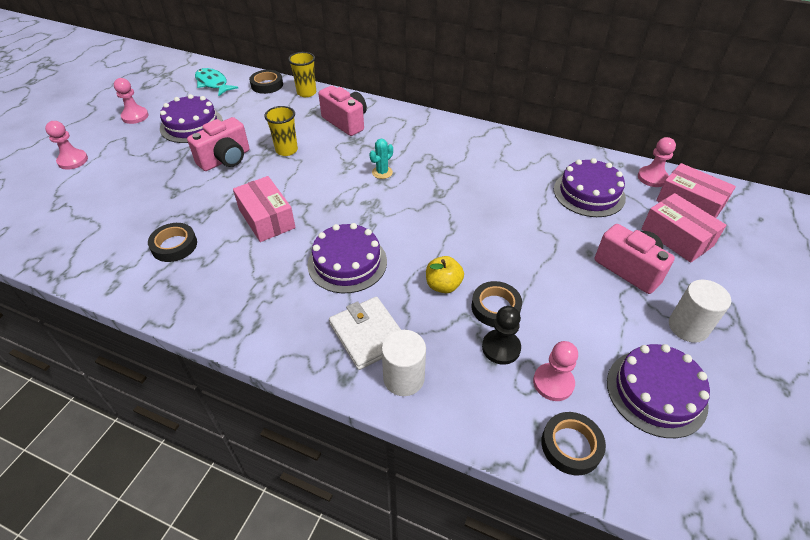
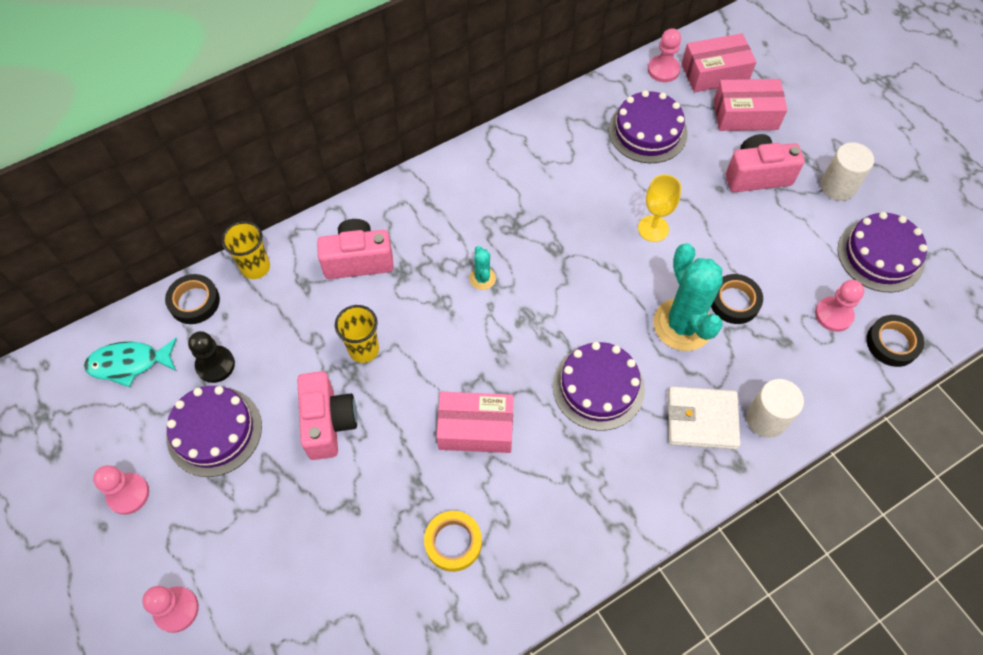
camera: 55 degrees left, 15 degrees up
black tape [148,223,197,262] -> yellow tape [424,511,482,572]
yellow apple [426,256,464,293] -> turquoise cactus [654,243,723,351]
black pawn [482,306,521,365] -> black pawn moved to [188,331,235,383]
none -> yellow goblet [638,174,681,242]

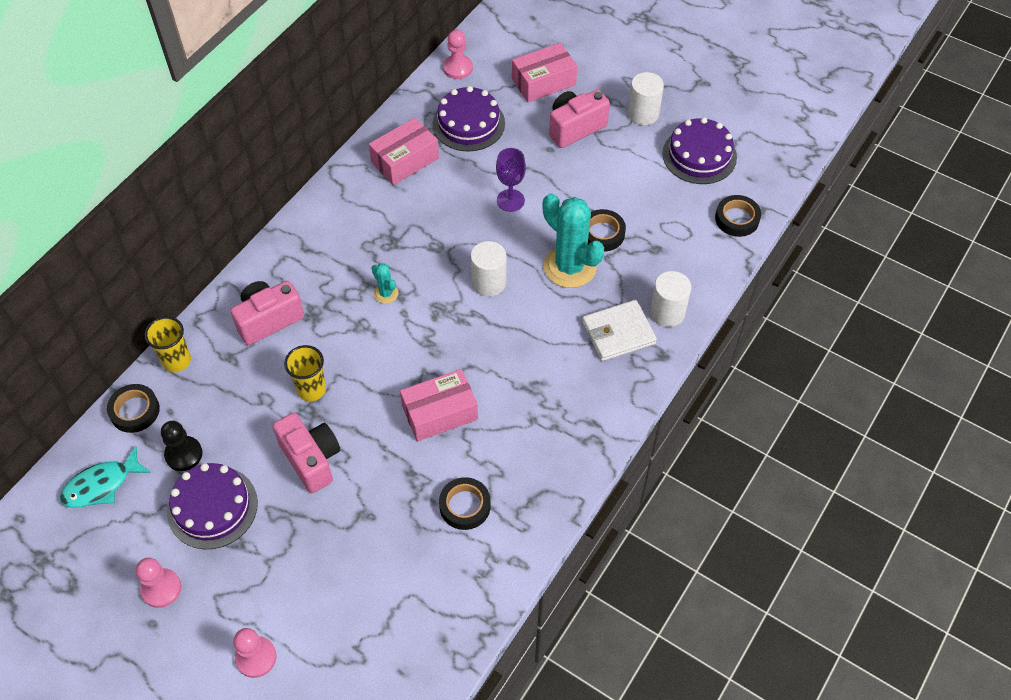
camera: 25 degrees left, 5 degrees down
yellow tape [424,511,482,572] -> black tape [439,477,491,530]
purple cake [553,342,645,431] -> none
yellow goblet [638,174,681,242] -> purple goblet [496,148,526,212]
pink box [682,33,756,92] -> pink box moved to [369,117,439,185]
pink pawn [815,280,864,332] -> none
none -> white cylinder [470,241,507,297]

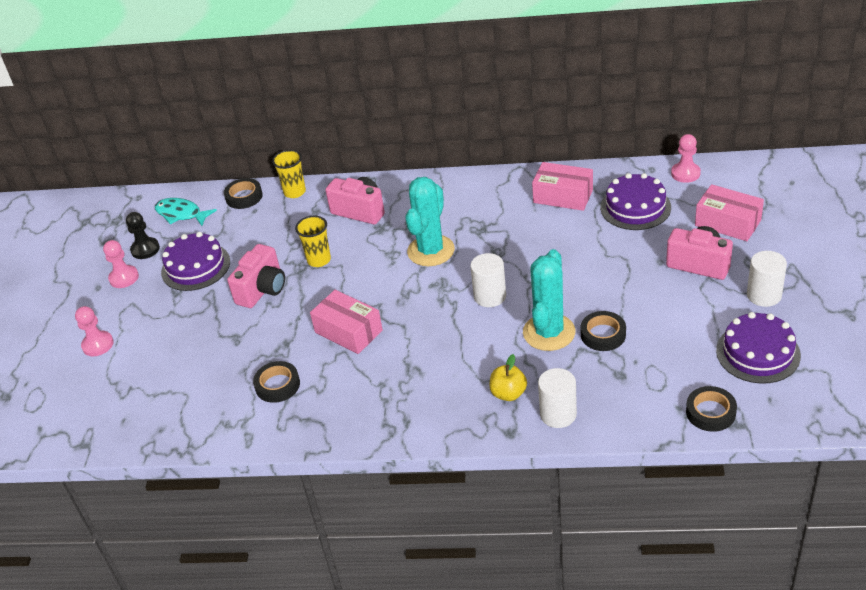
camera: 65 degrees right, 15 degrees down
black pawn [161,421,202,471] -> black pawn moved to [126,212,160,259]
turquoise cactus [372,263,398,304] -> turquoise cactus [405,177,455,266], size x2.18
purple goblet [496,148,526,212] -> none
white wallet [582,300,657,361] -> yellow apple [489,354,527,401]

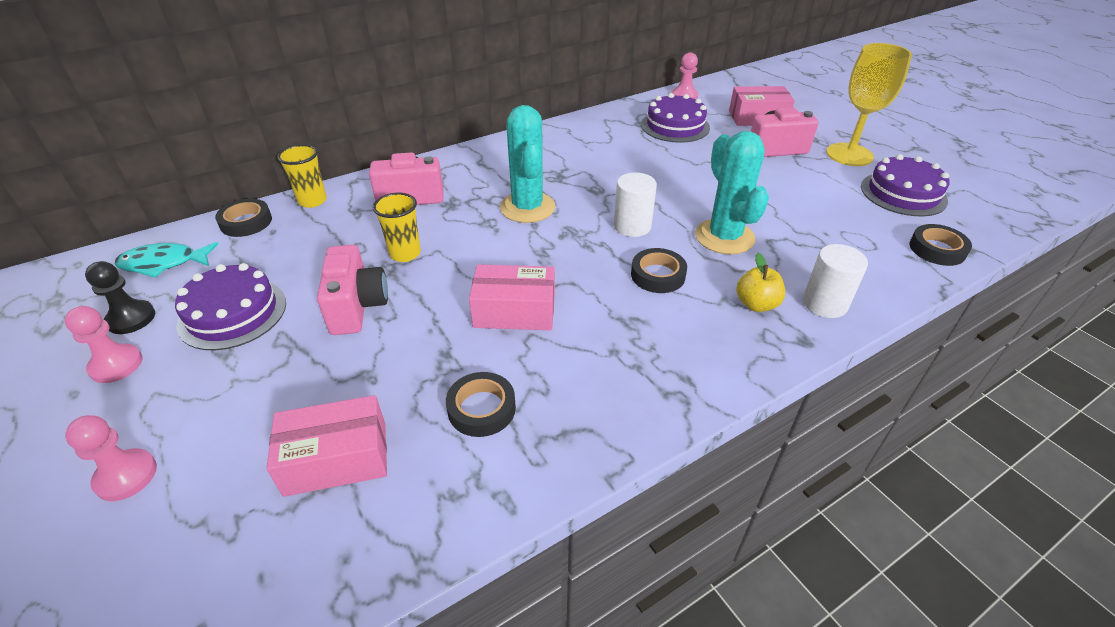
camera: 40 degrees left, 0 degrees up
pink box [532,162,593,211] -> pink box moved to [267,395,387,497]
black tape [581,311,626,351] -> black tape moved to [631,248,687,293]
white cylinder [747,251,787,307] -> yellow goblet [826,43,912,166]

